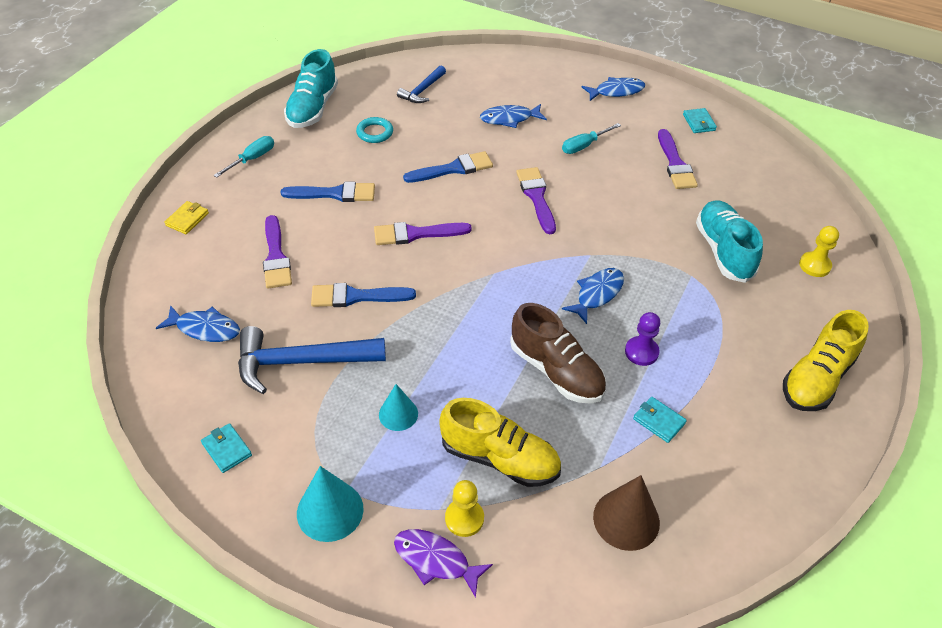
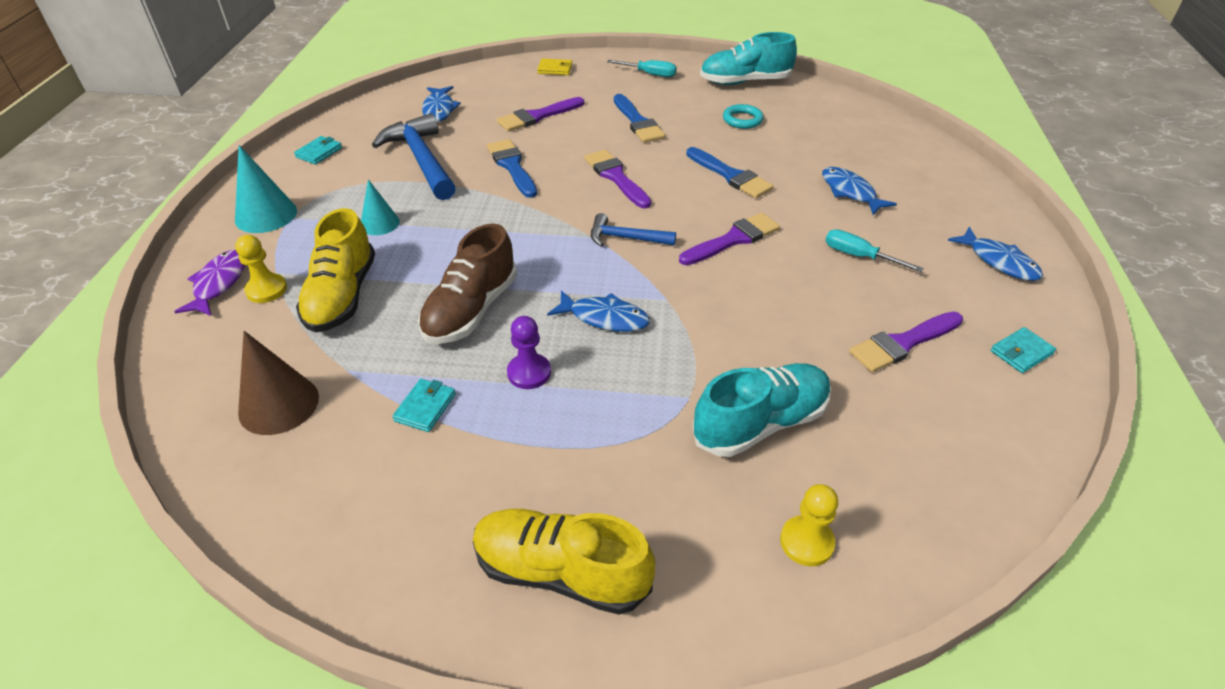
camera: 70 degrees right, 5 degrees down
blue hammer [397,66,446,103] -> blue hammer moved to [591,213,676,247]

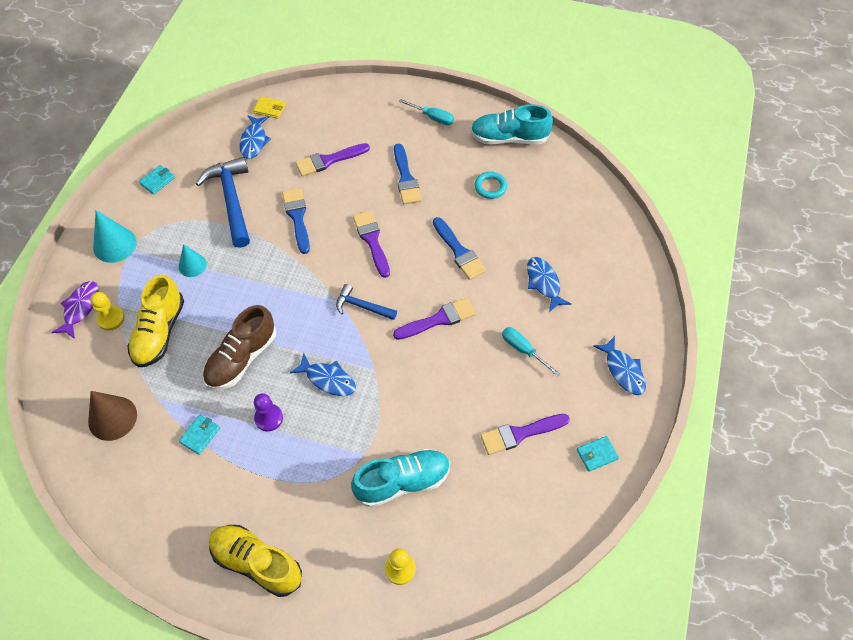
camera: 10 degrees right, 15 degrees up
yellow wallet [537,59,572,75] -> yellow wallet moved to [253,97,286,119]

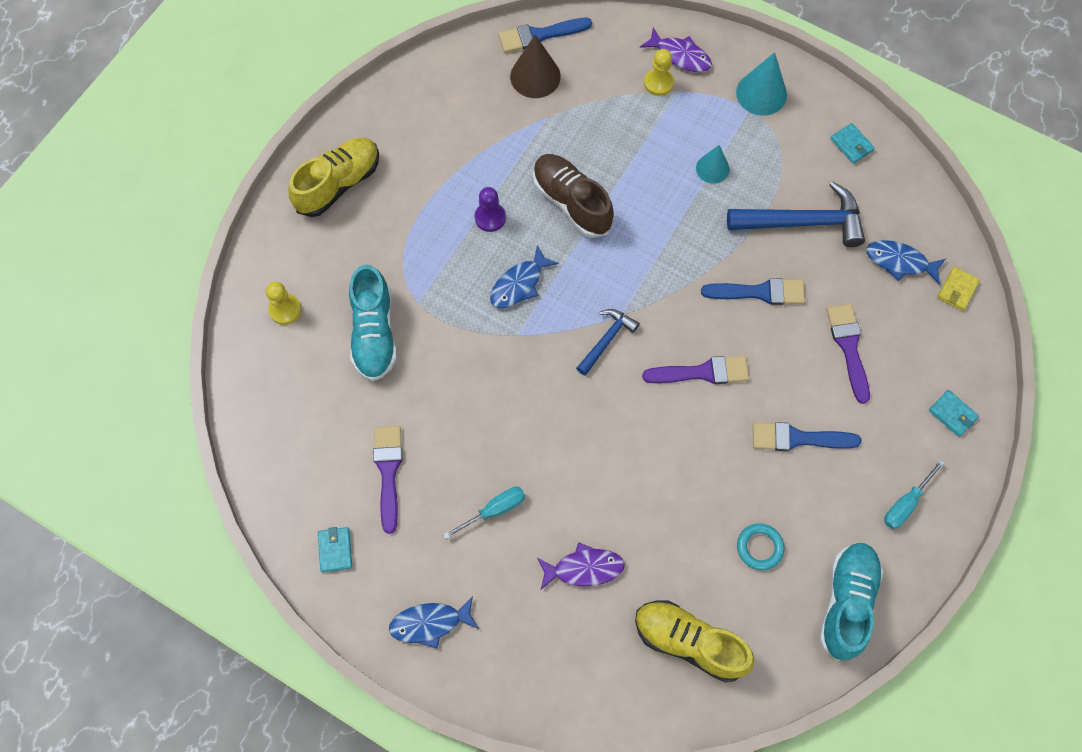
camera: 105 degrees right, 10 degrees up
yellow shoe [128,274,184,368] -> yellow shoe moved to [635,600,755,683]
turquoise wallet [179,415,220,455] -> turquoise wallet moved to [929,390,979,437]
purple brush [393,298,476,340] -> none
blue brush [433,217,486,280] -> blue brush moved to [499,18,592,53]
blue fish [527,257,571,312] -> purple fish [537,542,625,590]

